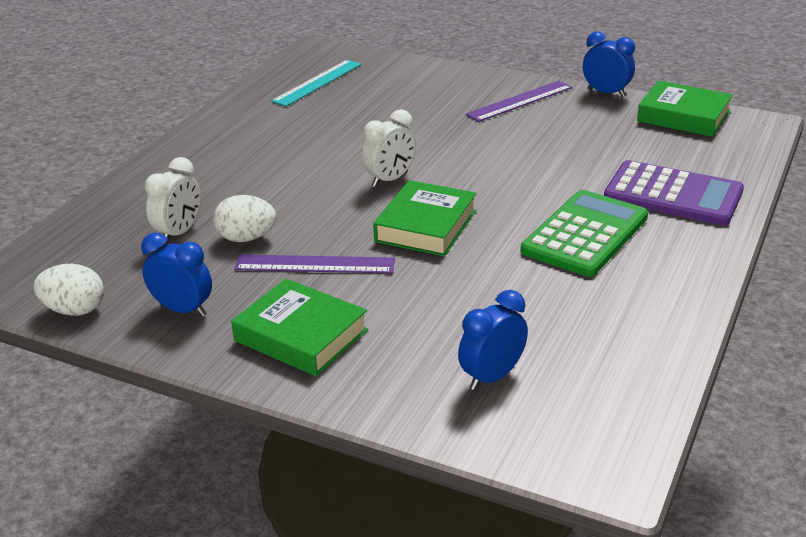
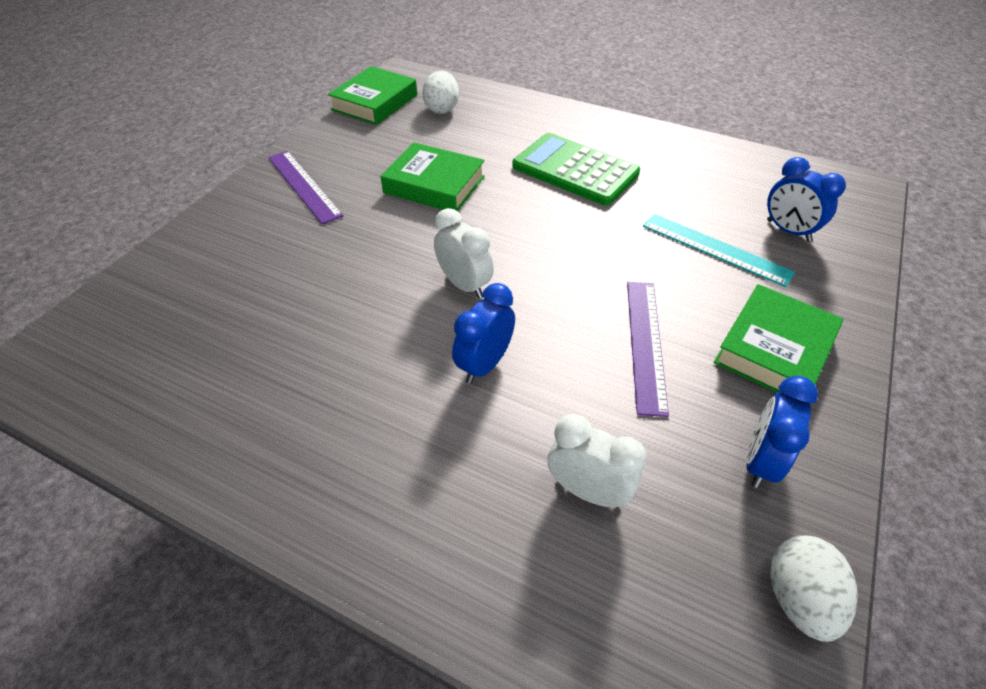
camera: 90 degrees left, 15 degrees up
white egg [213,195,276,242] -> white egg moved to [422,70,459,114]
turquoise ruler [271,60,361,106] -> turquoise ruler moved to [643,214,795,287]
green book [373,180,476,256] -> green book moved to [380,142,485,211]
blue clock [583,31,635,97] -> blue clock moved to [452,283,515,384]
purple calculator [604,160,744,226] -> none

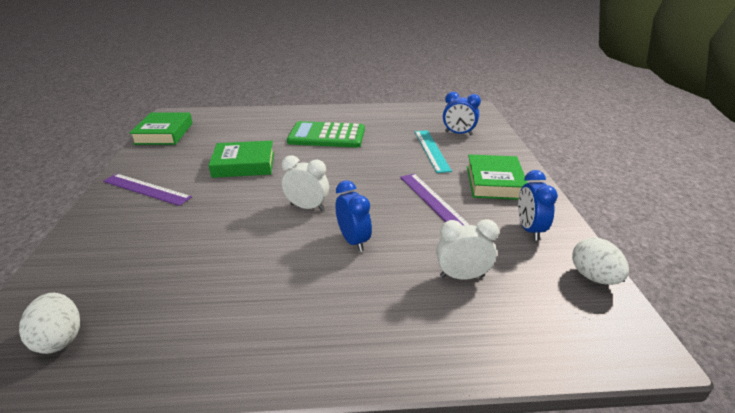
camera: 30 degrees left, 15 degrees down
white egg [422,70,459,114] -> white egg moved to [19,293,80,354]
blue clock [452,283,515,384] -> blue clock turned 150 degrees clockwise [336,180,372,252]
turquoise ruler [643,214,795,287] -> turquoise ruler turned 75 degrees clockwise [415,130,452,173]

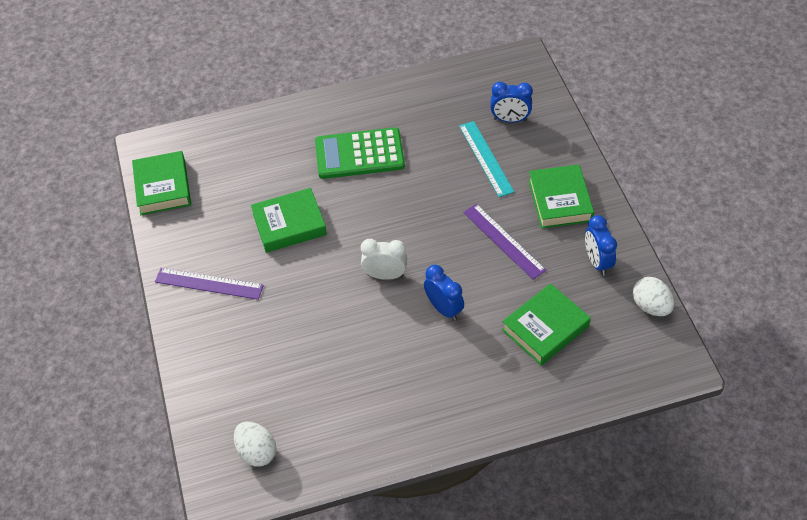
camera: 10 degrees left, 20 degrees up
white clock [436,219,499,280] -> green book [502,283,591,366]

